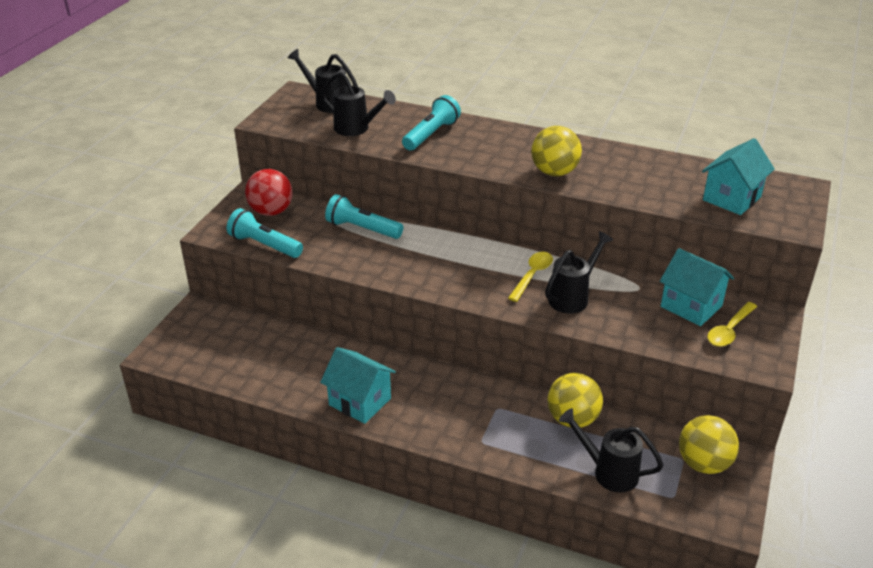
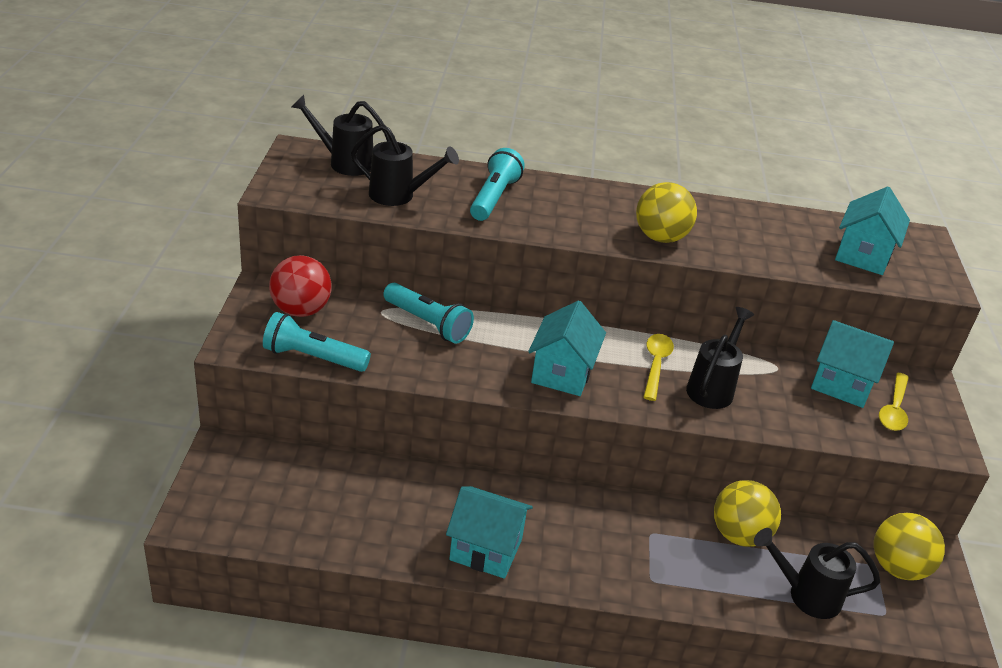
camera: 20 degrees left, 0 degrees up
turquoise flashlight [325,194,403,239] -> turquoise flashlight turned 150 degrees counterclockwise [383,283,474,344]
none -> turquoise house [528,300,606,396]

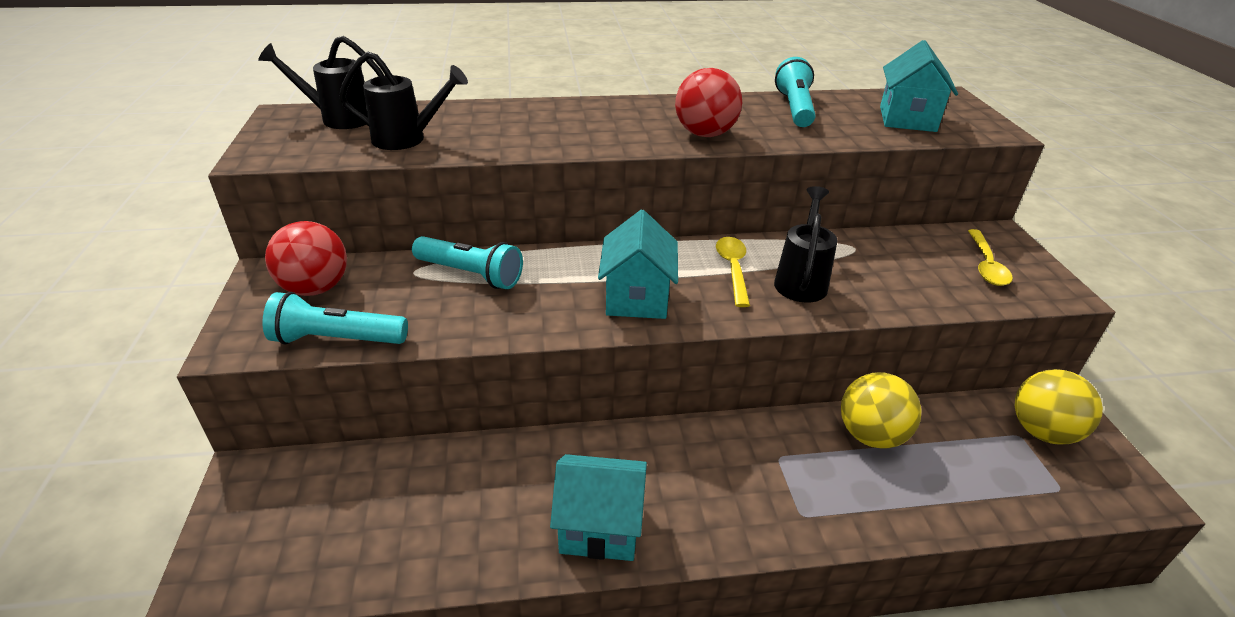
camera: 10 degrees left, 0 degrees up
turquoise flashlight [470,148,525,221] -> turquoise flashlight moved to [775,57,816,127]
yellow ball [636,182,697,243] -> red ball [675,68,742,137]
black watering can [754,528,880,619] -> none
turquoise house [811,320,894,408] -> none

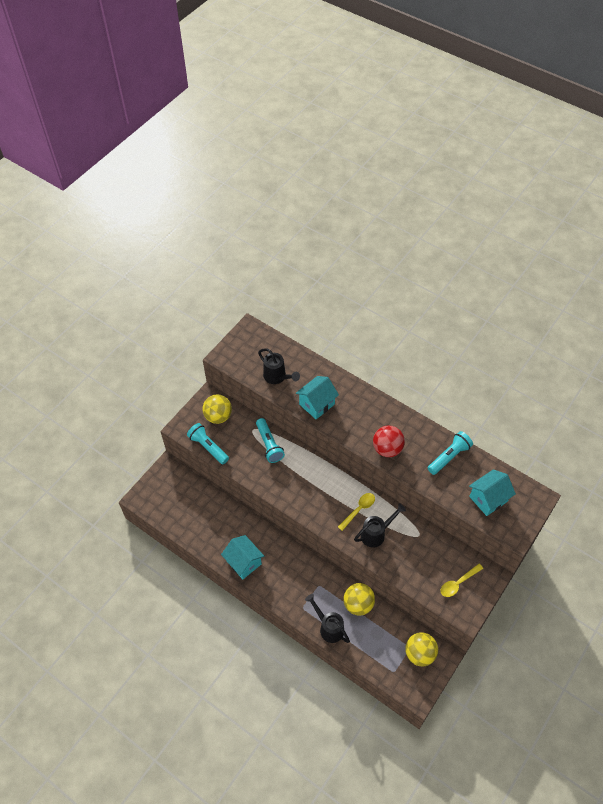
camera: 45 degrees right, 20 degrees up
black watering can [258,36,384,129] -> black watering can moved to [305,594,350,643]
red ball [265,221,347,296] -> yellow ball [202,394,232,424]
turquoise house [598,210,678,319] -> turquoise house moved to [296,376,339,419]

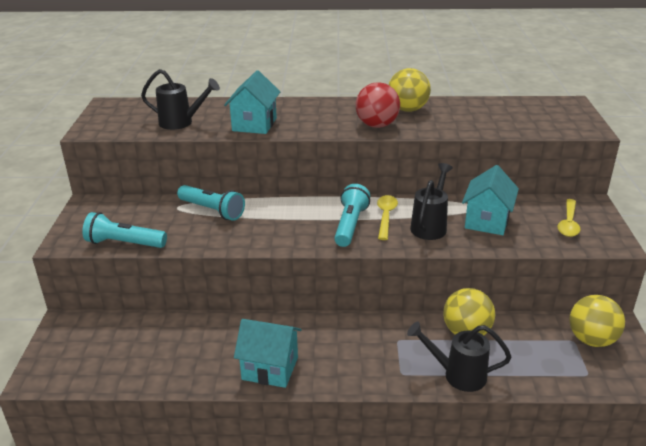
camera: 35 degrees left, 25 degrees down
yellow ball [202,394,232,424] -> yellow ball moved to [389,68,431,112]
turquoise flashlight [428,431,473,475] -> turquoise flashlight moved to [334,184,370,247]
turquoise house [469,469,516,516] -> turquoise house moved to [462,165,519,235]

